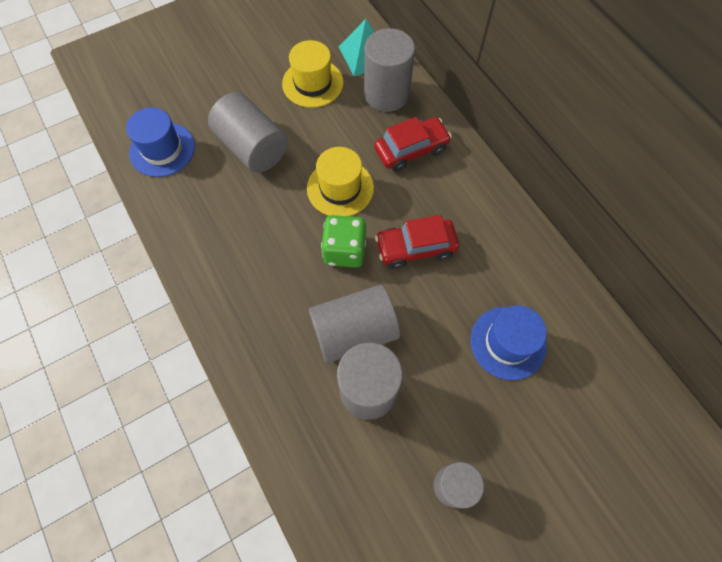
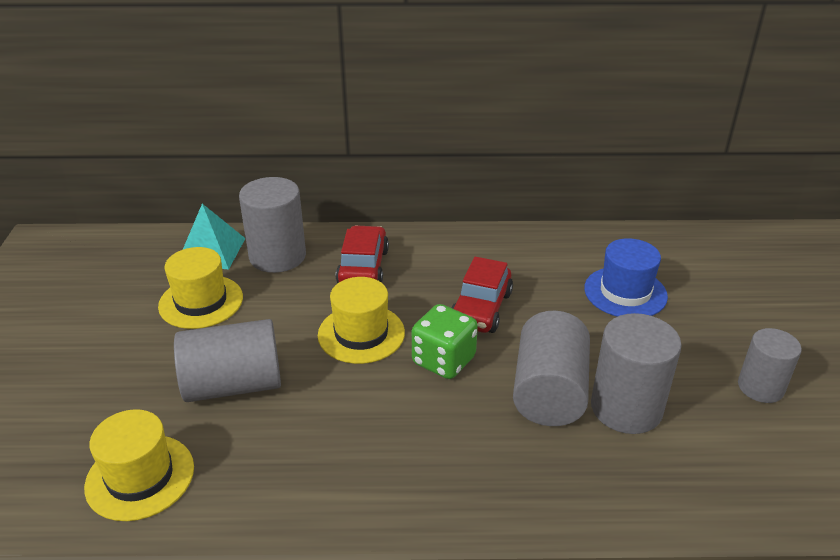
camera: 60 degrees left, 30 degrees down
blue hat [126,107,195,177] -> yellow hat [84,409,194,521]

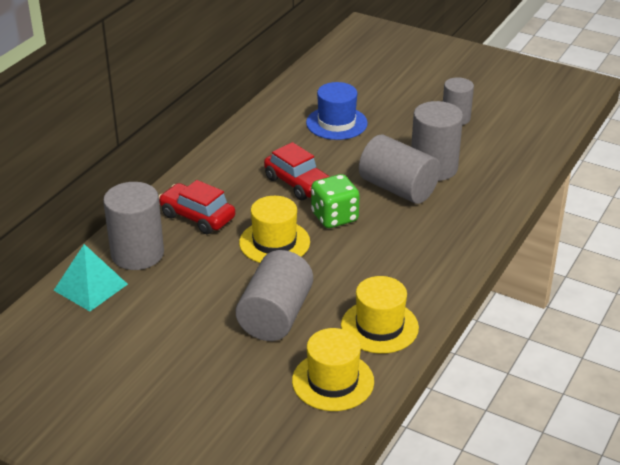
camera: 60 degrees left, 0 degrees up
yellow hat [158,247,243,329] -> yellow hat moved to [341,276,419,354]

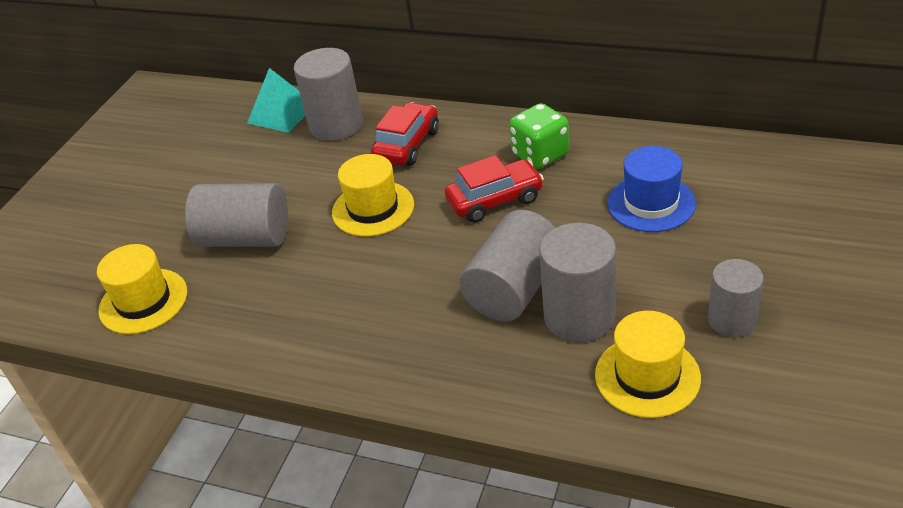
camera: 85 degrees right, 5 degrees up
red car [264,142,330,200] -> red car turned 150 degrees counterclockwise [445,155,544,223]
green dice [311,174,360,228] -> green dice moved to [509,103,569,169]
yellow hat [341,276,419,354] -> yellow hat moved to [595,311,701,418]

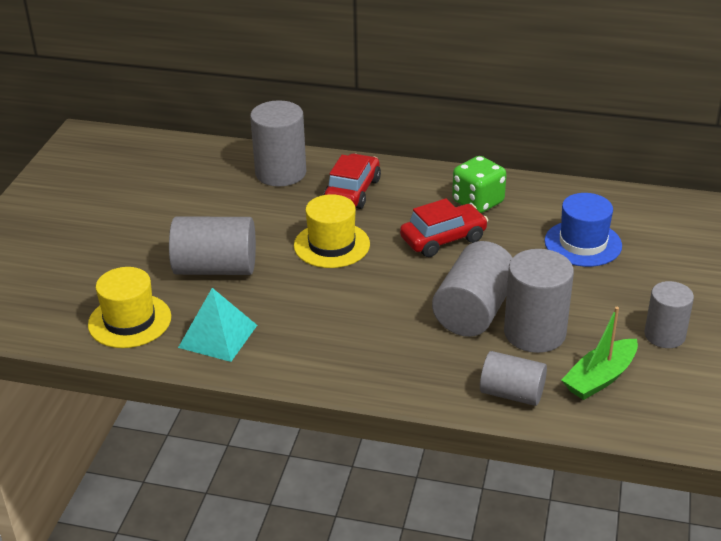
camera: 10 degrees left, 5 degrees down
turquoise pyramid [247,68,305,133] -> turquoise pyramid moved to [178,288,257,362]
yellow hat [595,311,701,418] -> green boat [562,307,638,400]
none -> grey cylinder [480,351,547,406]

